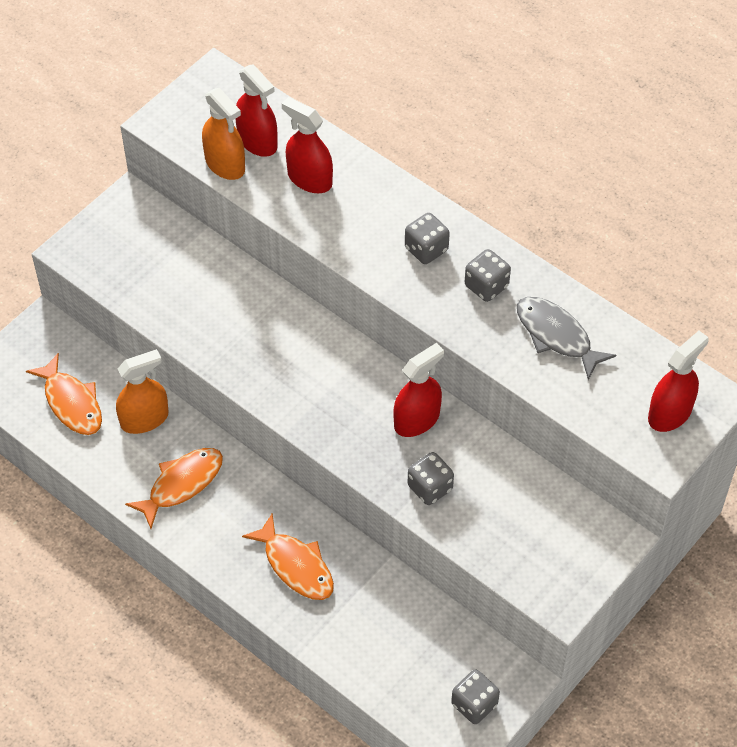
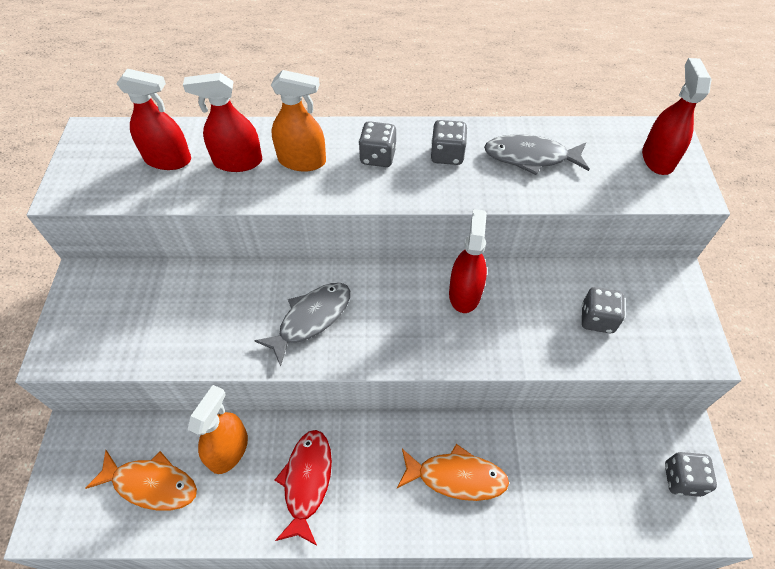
camera: 40 degrees left, 0 degrees up
orange fish [125,448,223,529] -> red fish [275,430,332,546]
orange spray bottle [202,88,245,180] -> orange spray bottle moved to [271,70,326,172]
grey dice [408,452,454,505] -> grey dice moved to [582,287,625,333]
none -> grey fish [254,283,350,367]

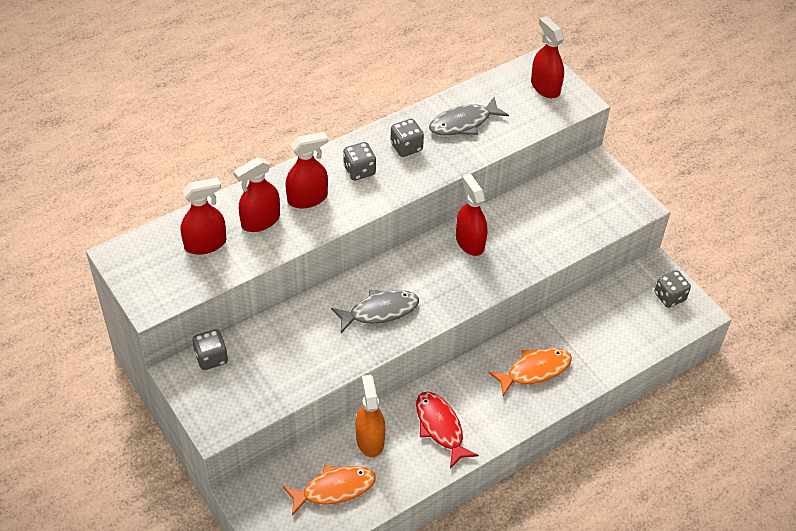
camera: 35 degrees left, 5 degrees down
grey fish [254,283,350,367] -> grey fish turned 60 degrees clockwise [331,289,419,333]
orange spray bottle [271,70,326,172] -> red spray bottle [285,132,328,208]
grey dice [582,287,625,333] -> grey dice moved to [193,329,228,370]

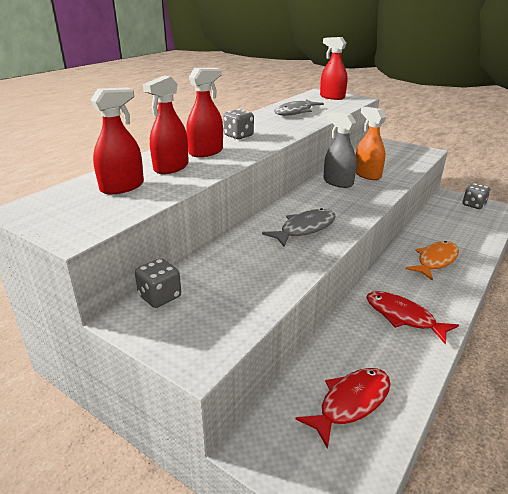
camera: 20 degrees left, 20 degrees down
orange fish [283,465,376,516] -> red fish [295,368,391,449]
orange spray bottle [356,375,385,457] -> orange spray bottle moved to [356,107,386,180]
grey dice [390,119,424,157] -> none
red spray bottle [456,174,487,256] -> grey spray bottle [324,113,357,188]

